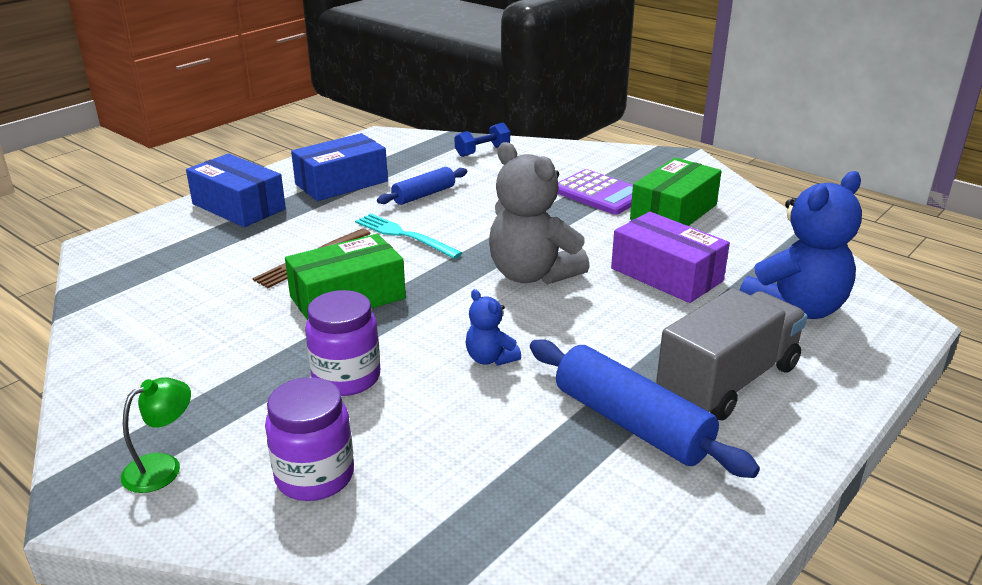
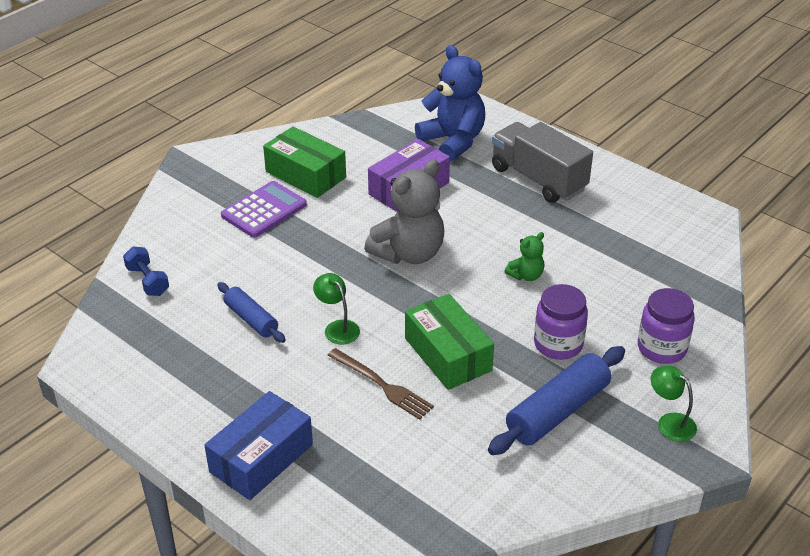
camera: 90 degrees left, 10 degrees up
blue box [291,133,388,201] -> none
turquoise fork [355,213,462,259] -> green lamp [313,273,360,344]
blue teddy bear [465,289,521,366] -> green teddy bear [504,232,544,281]
blue rolling pin [530,339,760,478] -> blue rolling pin moved to [488,346,625,455]

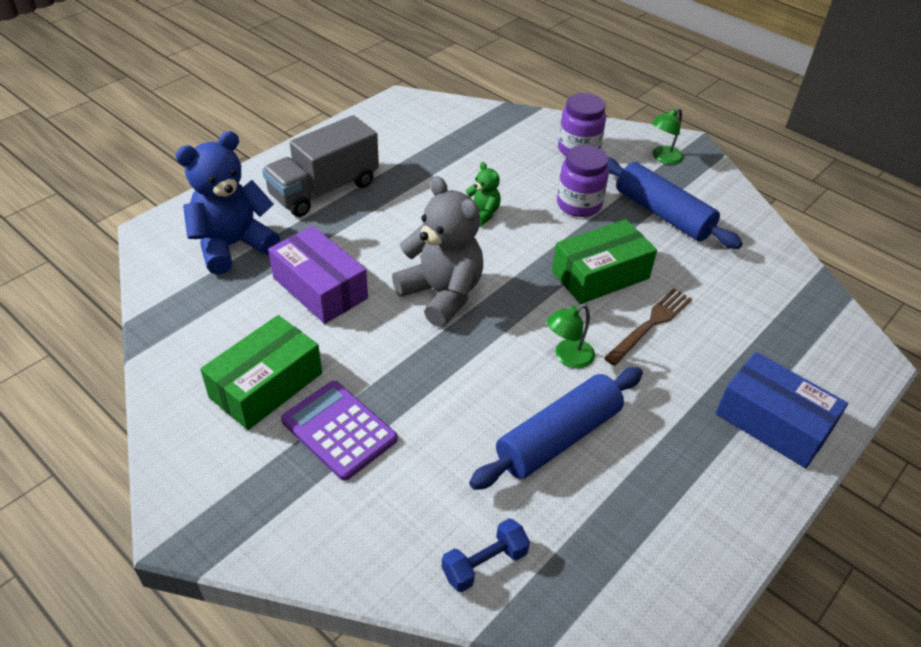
camera: 90 degrees left, 5 degrees up
blue rolling pin [217,282,286,343] -> blue rolling pin [469,367,643,490], size x1.66

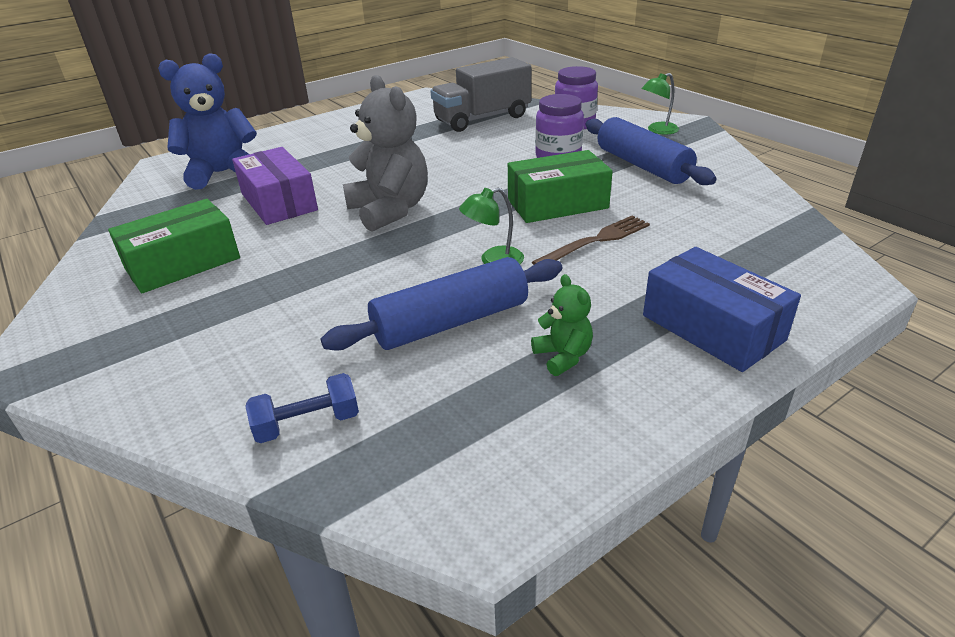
camera: 15 degrees right, 10 degrees down
grey truck [262,115,379,217] -> grey truck moved to [430,57,531,132]
purple calculator [281,381,398,481] -> none
green teddy bear [466,162,501,226] -> green teddy bear moved to [531,274,593,376]

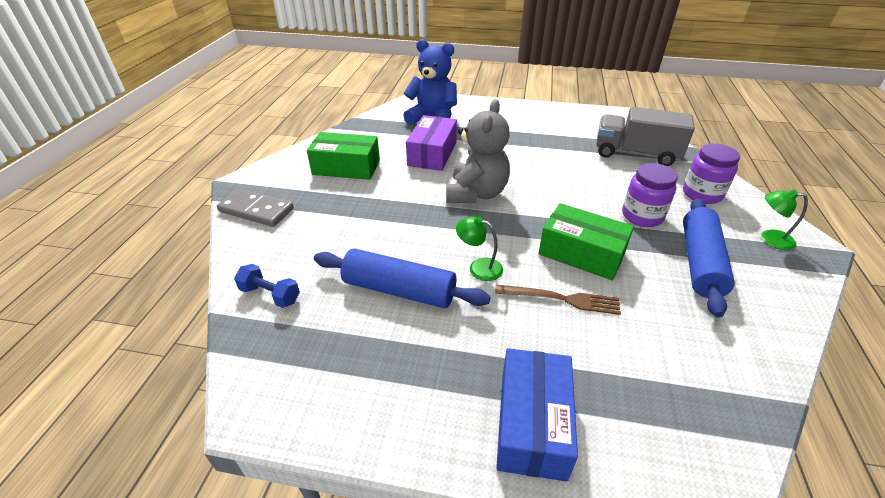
camera: 45 degrees right, 5 degrees up
green teddy bear [531,274,593,376] -> none
none -> grey domino [217,188,294,227]

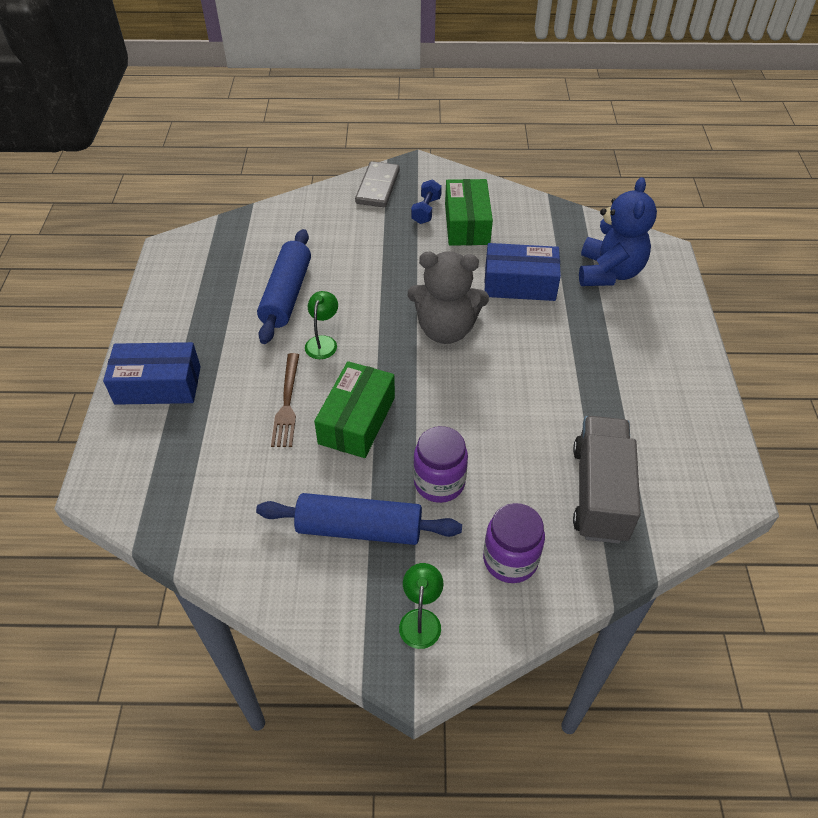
camera: 80 degrees right, 10 degrees up
blue dumbbell [234,264,300,308] -> blue dumbbell moved to [411,179,442,224]
purple box [406,115,457,171] -> blue box [485,243,561,301]

